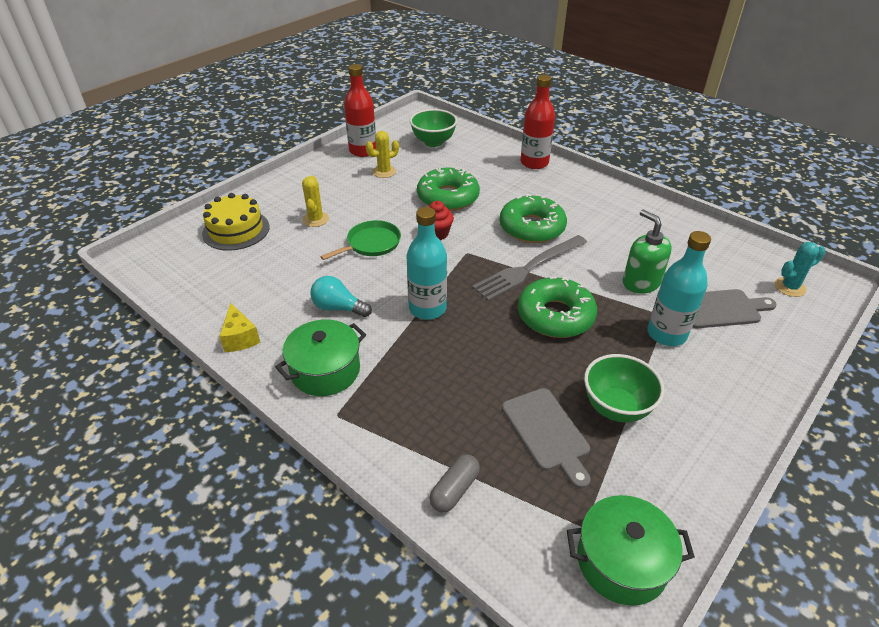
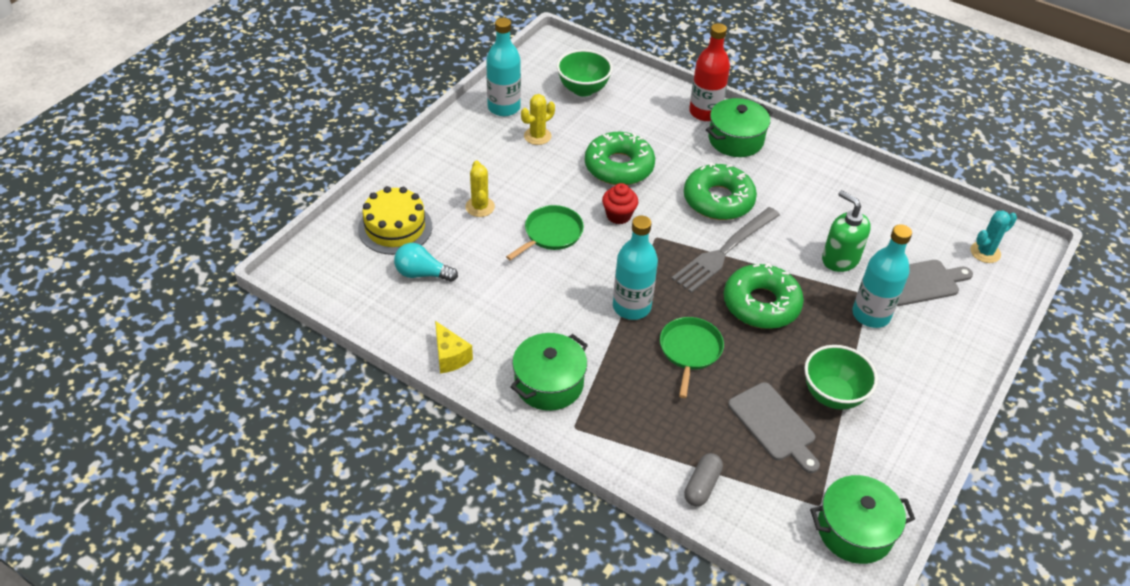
camera: 10 degrees left, 5 degrees up
turquoise light bulb [310,276,372,317] -> turquoise light bulb moved to [394,243,458,282]
red bottle [344,64,376,157] -> turquoise bottle [486,18,521,116]
none -> green pan [660,317,724,398]
none -> green pot [706,98,773,157]

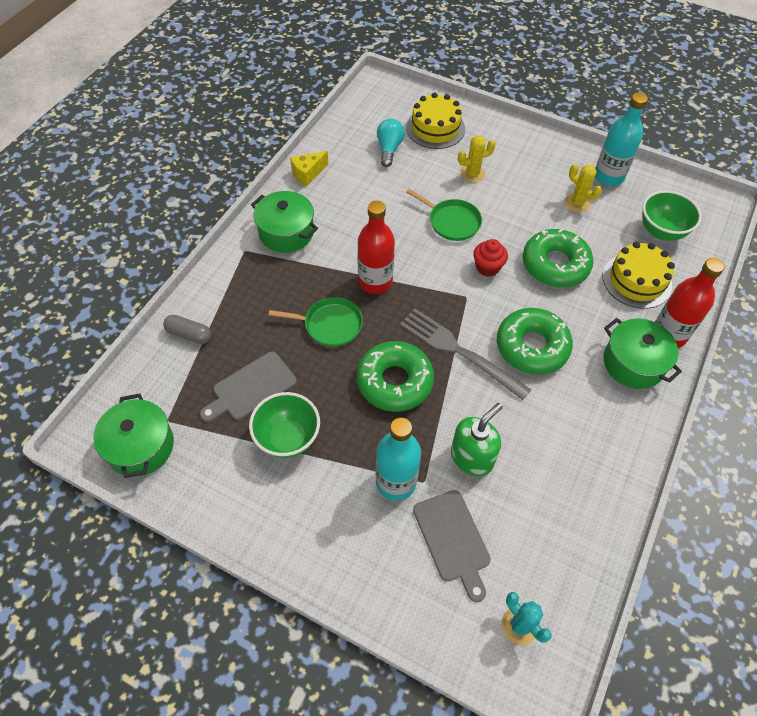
camera: 85 degrees right, 10 degrees up
turquoise bottle [613,215,658,320] -> red bottle [358,201,395,294]
none -> yellow cake [602,242,675,309]

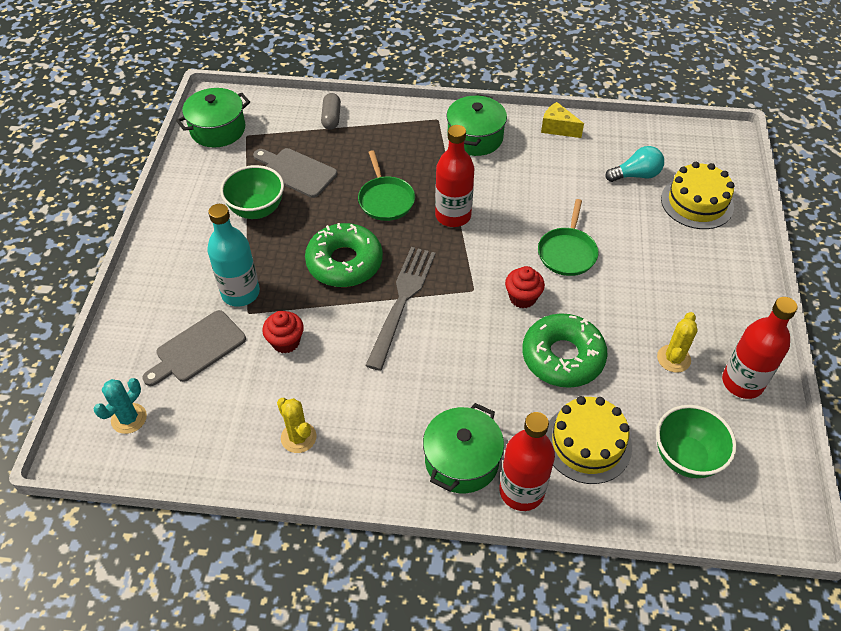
camera: 70 degrees right, 5 degrees down
green soap dispenser [451,403,503,476] -> red cupcake [262,311,304,354]
yellow cactus [458,135,496,183] -> yellow cactus moved to [277,398,317,453]
green donut [497,308,573,375] -> none
turquoise bottle [595,92,648,186] -> red bottle [722,297,798,399]

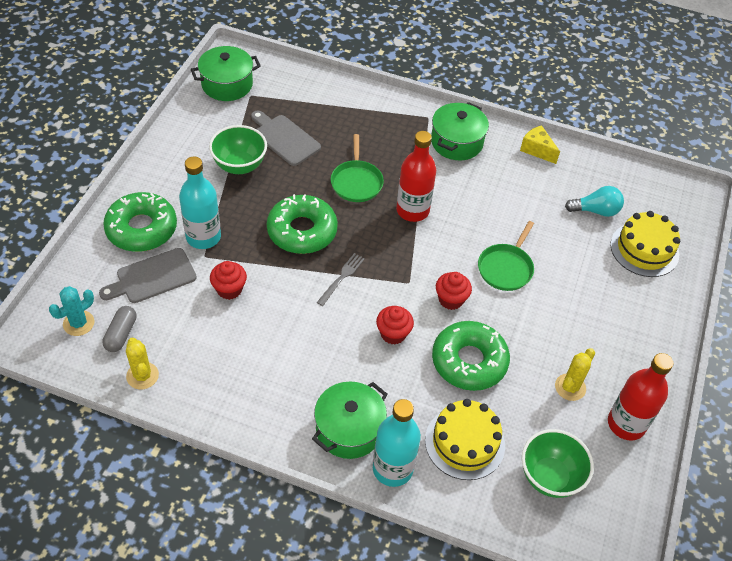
camera: 10 degrees right, 0 degrees up
yellow cactus [277,398,317,453] -> yellow cactus moved to [126,338,159,389]
grey capsule [321,93,341,130] -> grey capsule moved to [102,306,137,352]
grey fork [365,247,436,371] -> grey fork [317,253,365,306], size x0.51
red bottle [499,412,555,511] -> turquoise bottle [373,399,421,487]
none -> green donut [103,192,177,252]
none -> red cupcake [376,306,414,345]

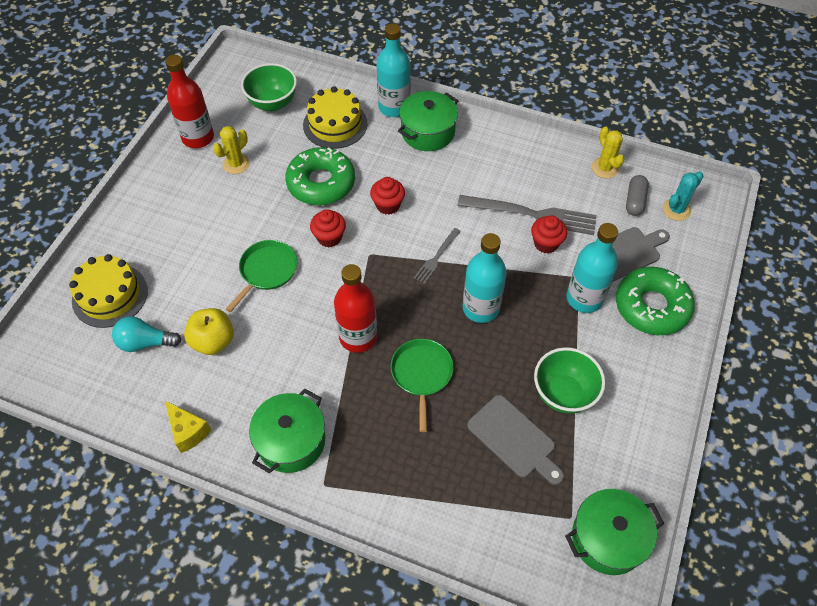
camera: 175 degrees left, 5 degrees up
green donut [267,194,338,254] -> turquoise bottle [463,233,507,323]
none -> yellow apple [184,308,234,355]
none -> grey fork [457,195,597,235]

